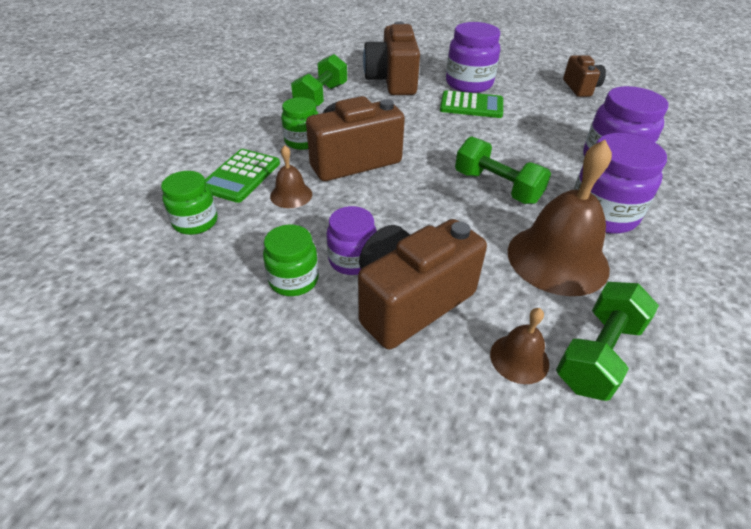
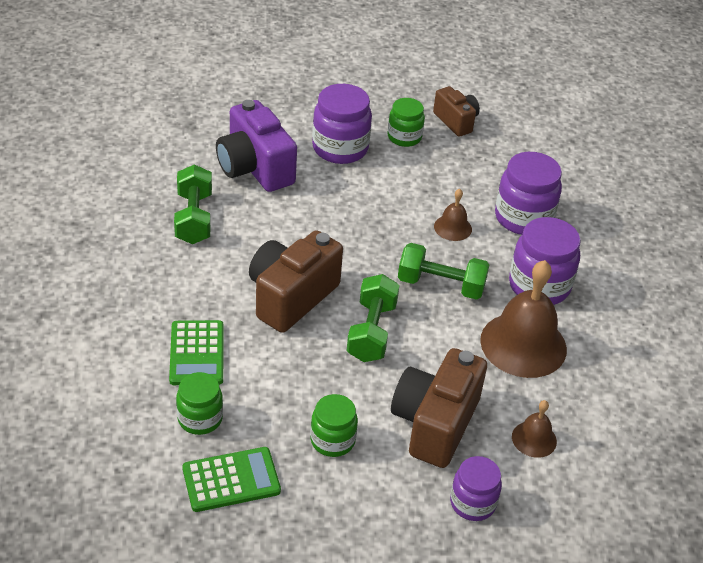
camera: 30 degrees left, 0 degrees up
brown bell [270,145,312,208] -> brown bell moved to [434,189,472,241]
green jar [281,97,318,150] -> green jar moved to [388,98,425,147]
purple jar [326,206,377,275] -> purple jar moved to [450,456,502,521]
brown camera [363,21,420,95] -> purple camera [216,100,297,192]
green calculator [440,90,503,118] -> green calculator moved to [182,447,281,512]
green dumbbell [556,282,659,401] -> green dumbbell moved to [347,274,399,362]

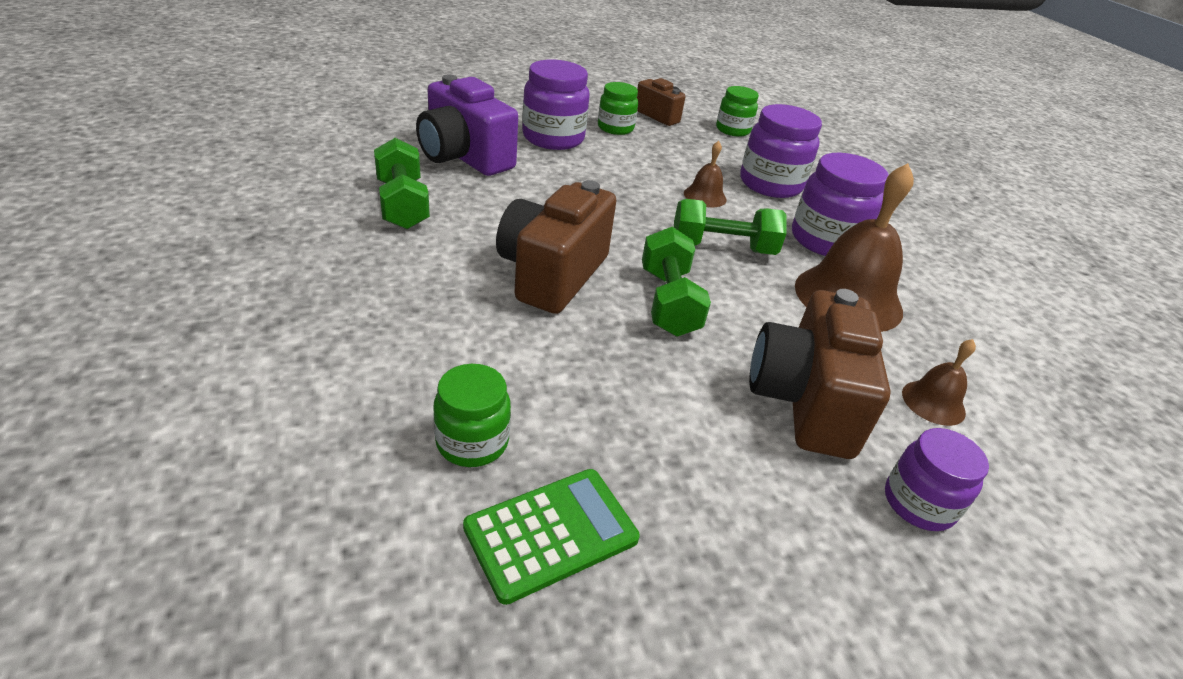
camera: 15 degrees left, 5 degrees down
green calculator [169,320,224,385] -> none
green jar [310,394,358,457] -> green jar moved to [716,86,759,137]

